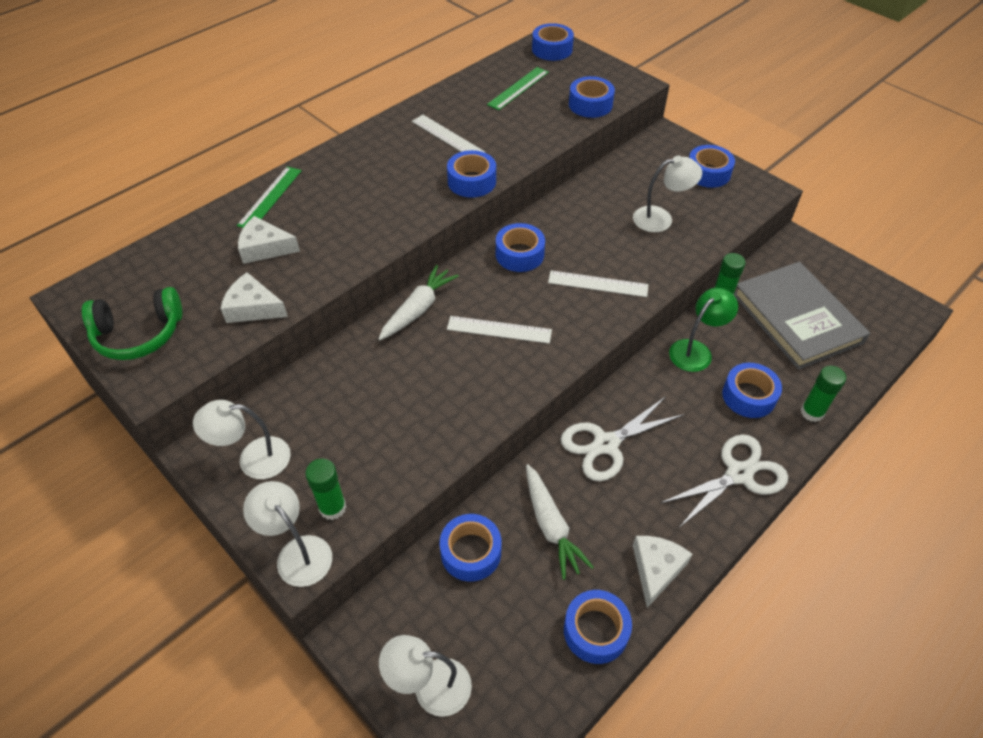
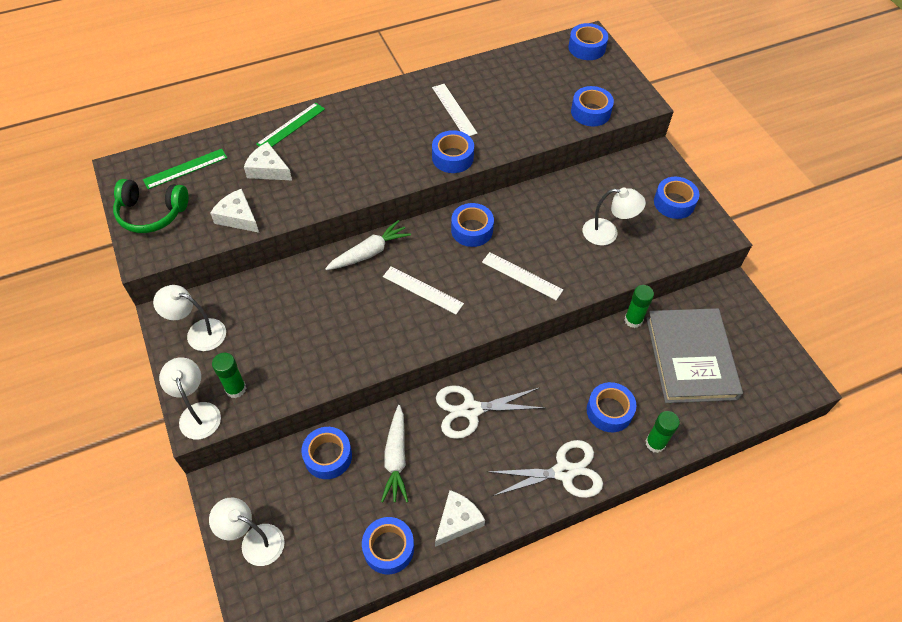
camera: 20 degrees right, 5 degrees up
green ruler [487,67,549,110] -> green ruler moved to [143,149,227,189]
green lamp [669,288,738,372] -> none

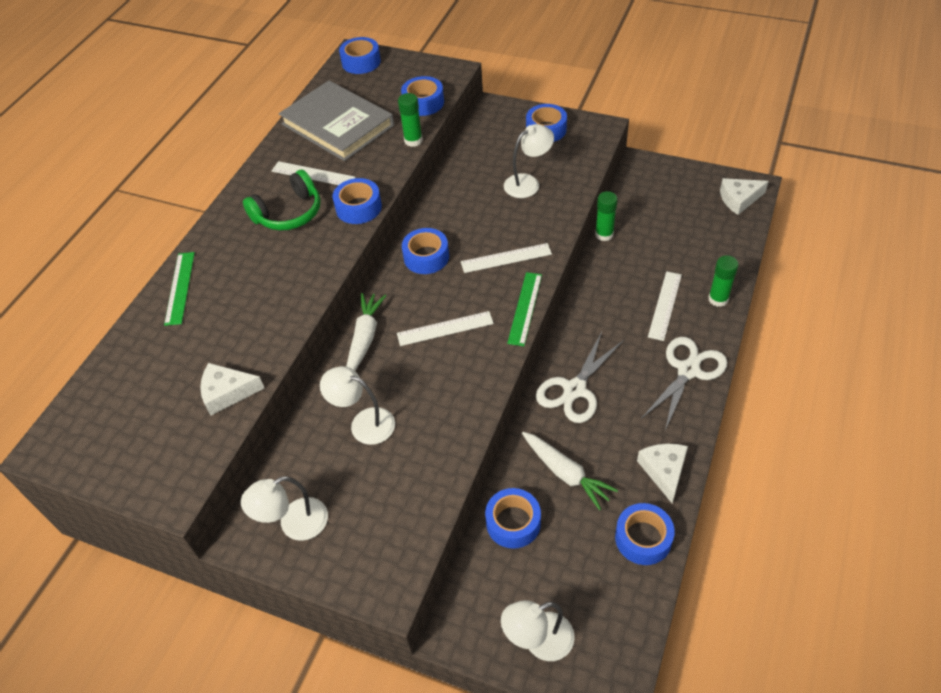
camera: 40 degrees left, 5 degrees down
green headphones [113,179,188,233] -> green headphones moved to [243,170,321,231]
green ruler [143,149,227,189] -> green ruler moved to [507,272,542,346]
white lamp [159,357,221,439] -> white lamp moved to [320,366,395,445]
green glue stick [212,353,246,398] -> green glue stick moved to [398,93,423,147]
white cheese [244,142,292,180] -> white cheese moved to [720,178,769,215]
blue tape [587,382,636,432] -> white ruler [648,271,682,341]
grey book [646,308,743,403] -> grey book moved to [279,80,394,161]

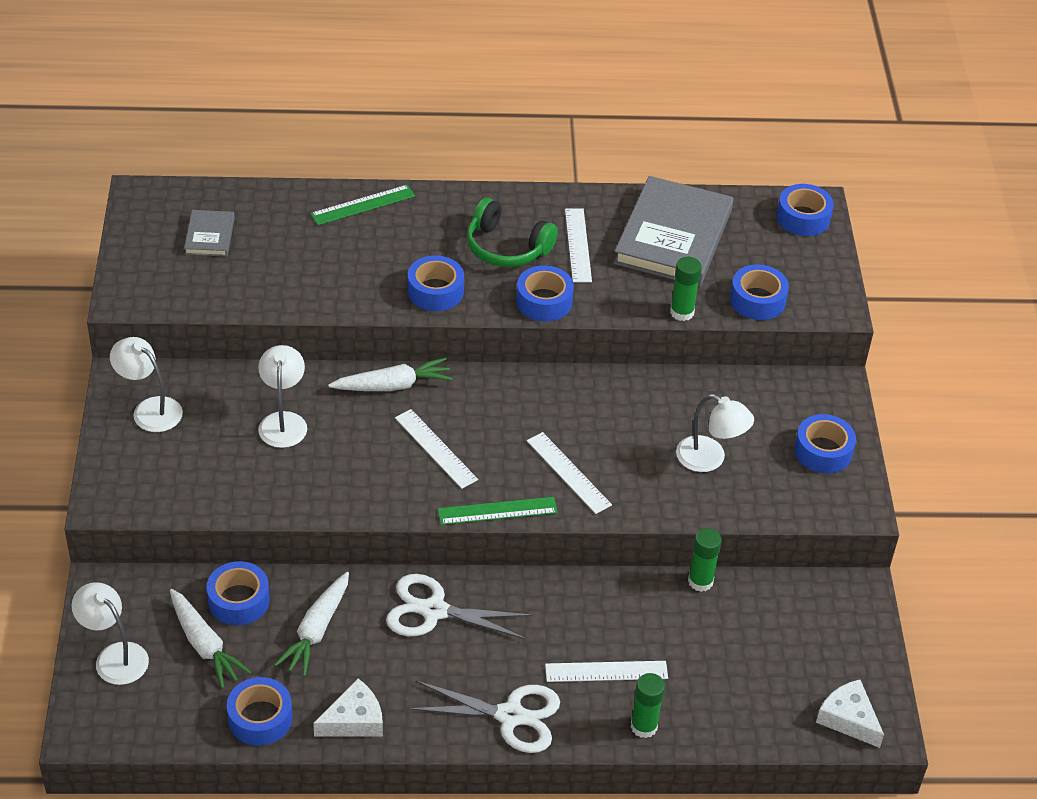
camera: 60 degrees right, 5 degrees down
white cheese [200,363,264,415] -> none
blue tape [402,228,449,274] -> blue tape moved to [408,255,464,311]
none -> white carrot [170,589,252,689]
none -> grey book [184,210,235,257]

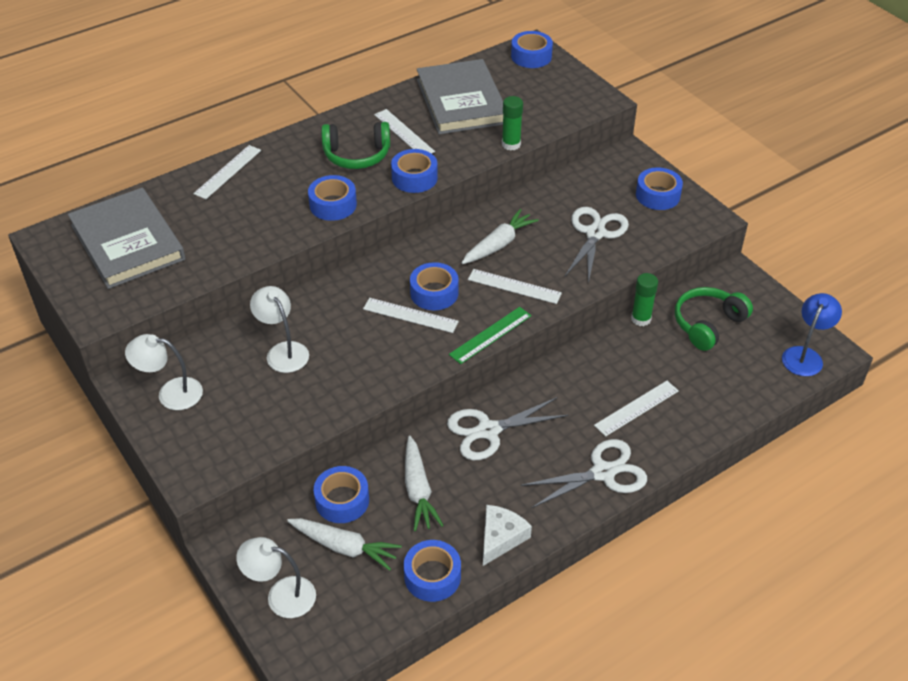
camera: 30 degrees left, 0 degrees up
grey book [184,210,235,257] -> grey book [68,188,185,289], size x2.14
green ruler [311,185,415,225] -> white ruler [193,145,261,199]
white carrot [328,357,453,391] -> white carrot moved to [462,209,539,264]
green glue stick [631,673,665,738] -> none
white lamp [676,394,754,472] -> white scissors [565,207,629,284]
blue tape [730,265,789,320] -> blue tape moved to [410,262,459,310]
white cheese [816,680,884,748] -> blue lamp [782,293,842,376]
none -> green headphones [675,287,753,351]

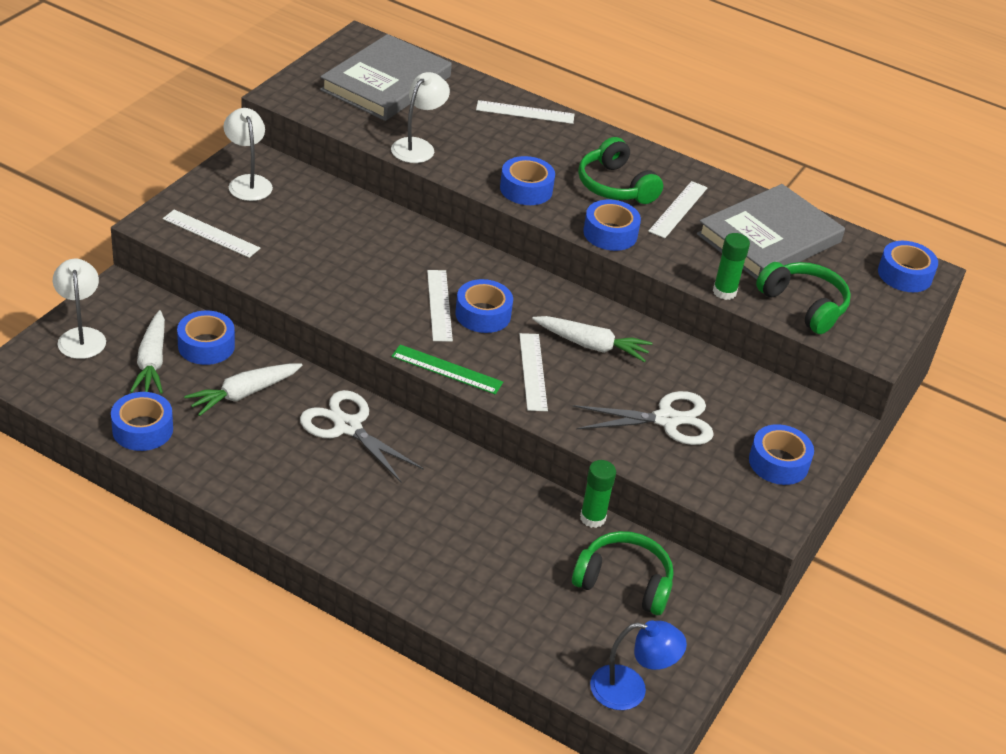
camera: 60 degrees right, 5 degrees down
white lamp [250,286,309,373] -> white lamp moved to [391,72,450,163]
white cheese [483,505,532,566] -> none
white scissors [520,439,647,508] -> none
white ruler [594,381,679,437] -> white ruler moved to [163,210,260,258]
none -> green headphones [756,262,851,334]

